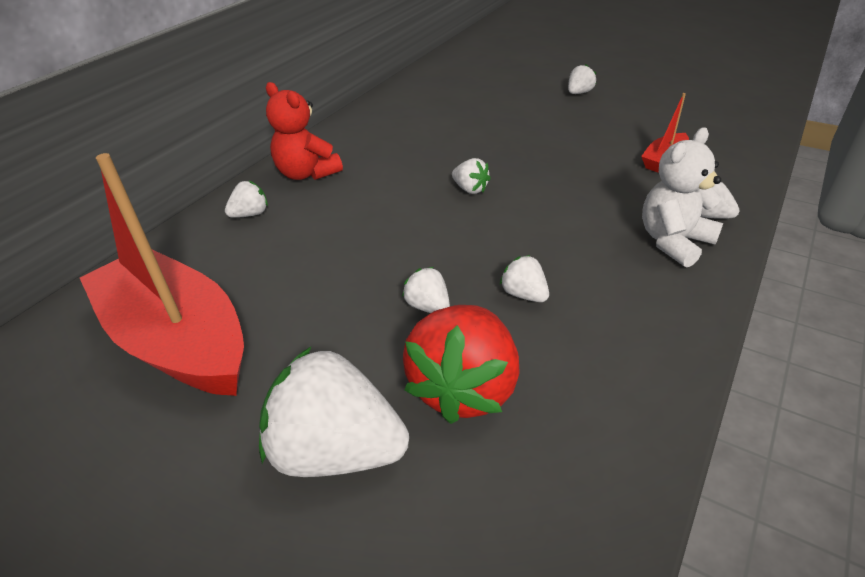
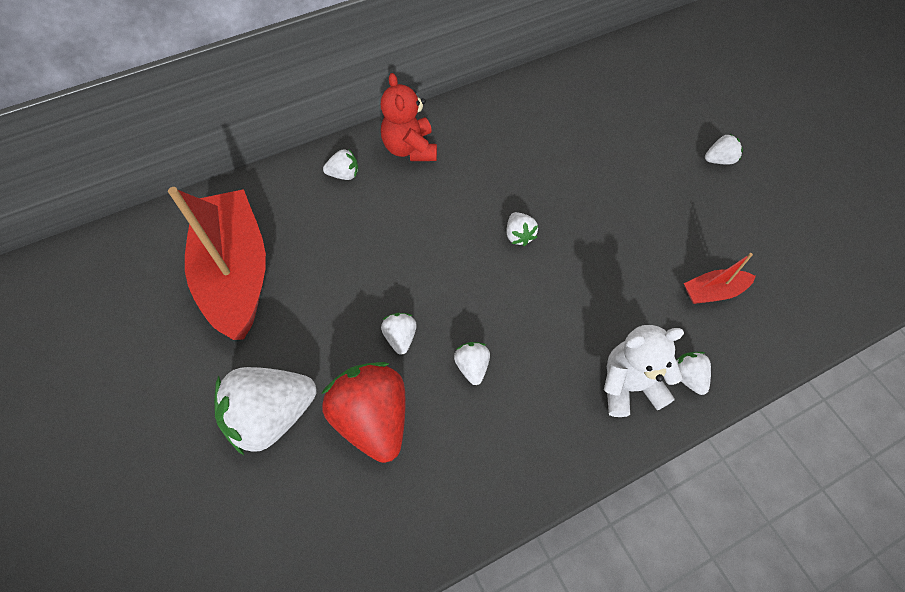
camera: 30 degrees right, 20 degrees up
white strawberry [259,346,409,477] -> white strawberry turned 75 degrees counterclockwise [214,367,317,455]
red strawberry [403,305,520,424] -> red strawberry turned 105 degrees clockwise [321,362,405,463]

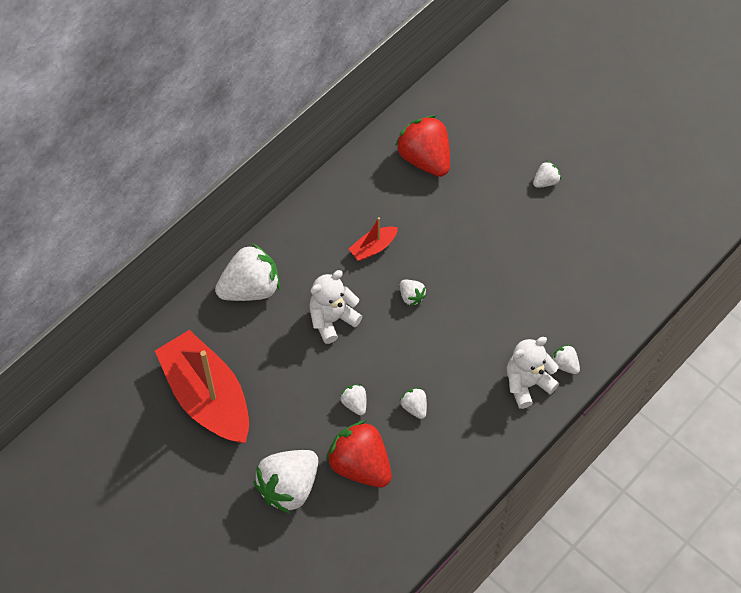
camera: 20 degrees left, 0 degrees up
white strawberry [323,149,358,180] -> white strawberry [215,244,280,301], size x2.16
red teddy bear [381,73,437,161] -> none
red boat [684,253,756,304] -> red boat moved to [349,217,398,261]
none -> white teddy bear [309,270,363,344]
none -> red strawberry [395,115,450,177]

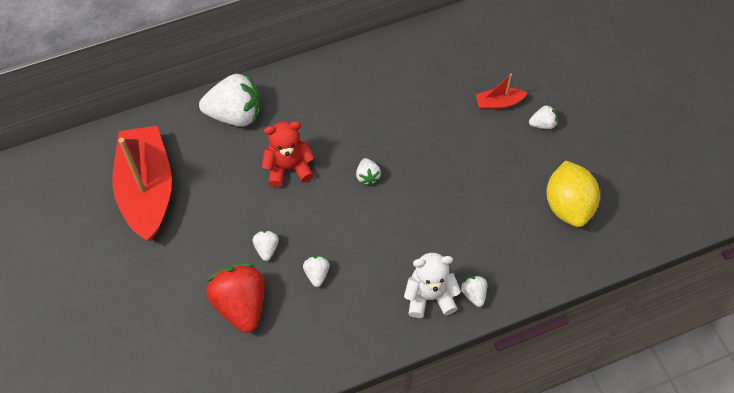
camera: 25 degrees right, 0 degrees up
white strawberry [253,450,318,514] -> none
white teddy bear [309,270,363,344] -> red teddy bear [262,121,314,188]
red boat [349,217,398,261] -> red boat moved to [475,73,528,110]
red strawberry [395,115,450,177] -> none
none -> yellow lemon [546,160,600,227]

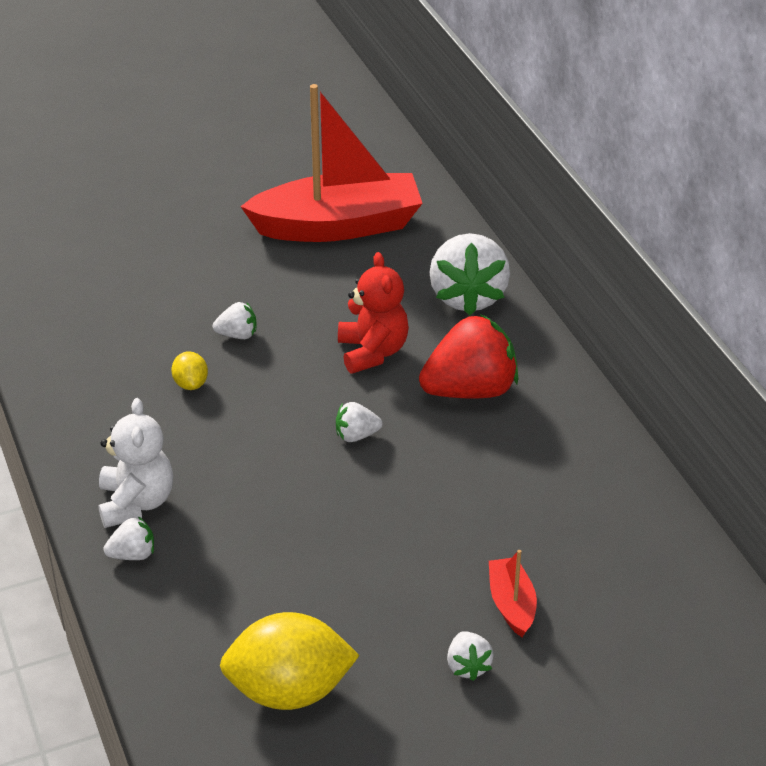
camera: 90 degrees right, 20 degrees down
red strawberry [206,264,265,333] -> red strawberry moved to [419,314,518,399]
white strawberry [303,256,329,287] -> yellow lemon [171,351,208,390]

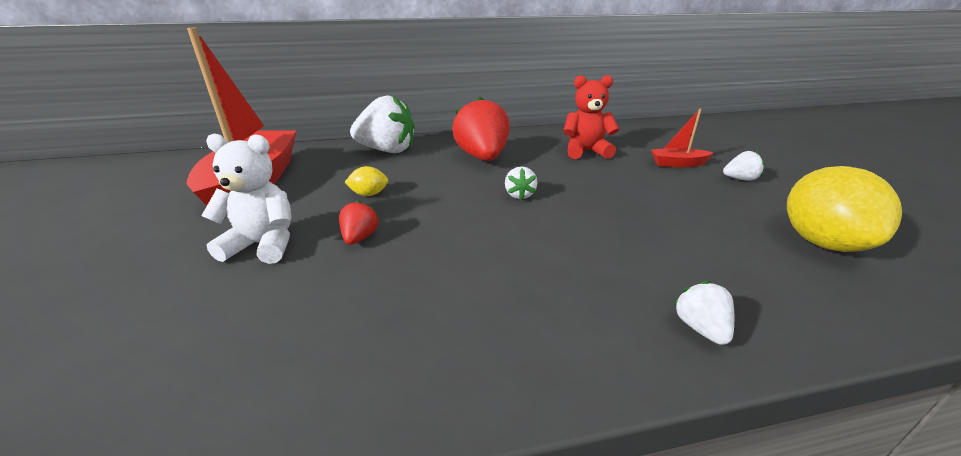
camera: 80 degrees left, 10 degrees down
white teddy bear [98,398,173,528] -> white teddy bear moved to [201,134,291,264]
yellow lemon [171,351,208,390] -> yellow lemon moved to [345,166,388,196]
white strawberry [213,302,257,339] -> red strawberry [339,200,379,245]
red teddy bear [338,252,409,374] -> red teddy bear moved to [563,75,619,159]

